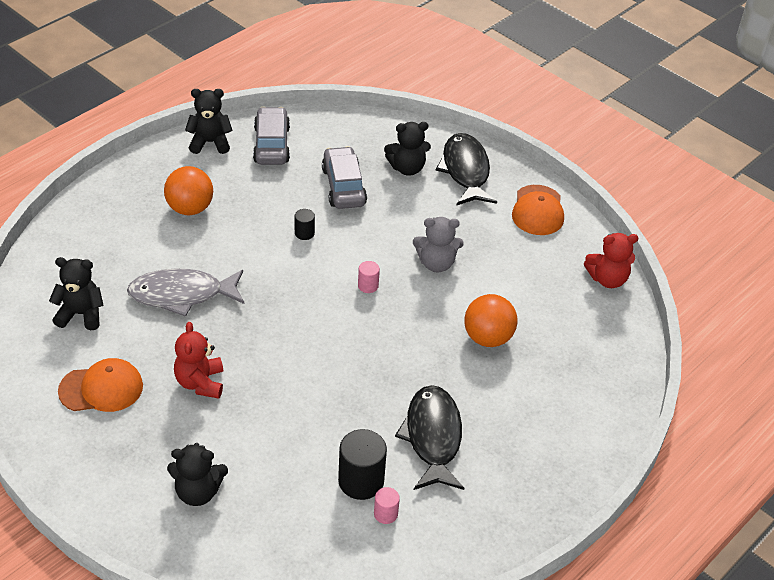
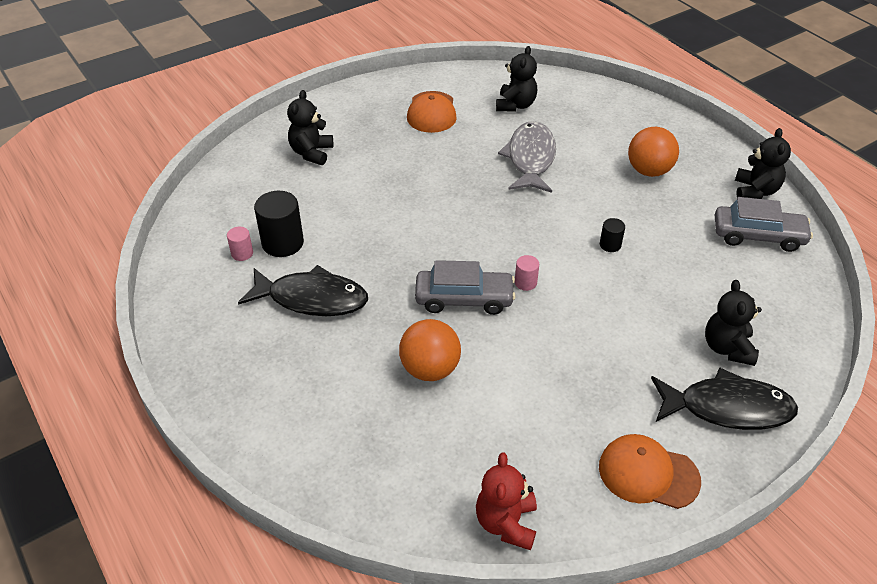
camera: 105 degrees right, 0 degrees up
red teddy bear [174,322,223,399] -> none
grey car [322,146,367,209] -> grey car moved to [415,260,516,315]
grey teddy bear [413,217,464,273] -> none

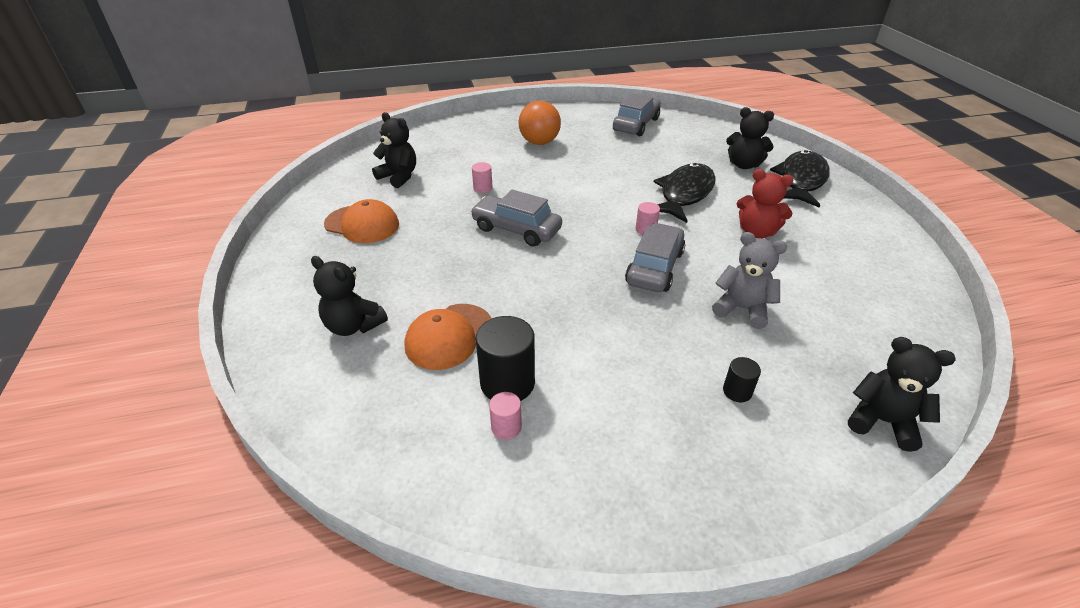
camera: 70 degrees left, 5 degrees down
black fish [238,265,368,316] -> black fish moved to [654,163,716,223]
orange ball [399,319,461,381] -> grey teddy bear [712,232,787,329]
red teddy bear [476,452,537,550] -> red teddy bear moved to [737,169,794,238]
grey fish [498,121,556,193] -> pink cylinder [472,162,493,193]
orange cap [599,434,701,509] -> orange cap moved to [404,304,492,370]
black cylinder [600,218,625,252] -> black cylinder moved to [723,357,761,402]
black teddy bear [735,128,791,199] -> black teddy bear moved to [848,337,955,452]
none -> grey car [470,190,562,247]

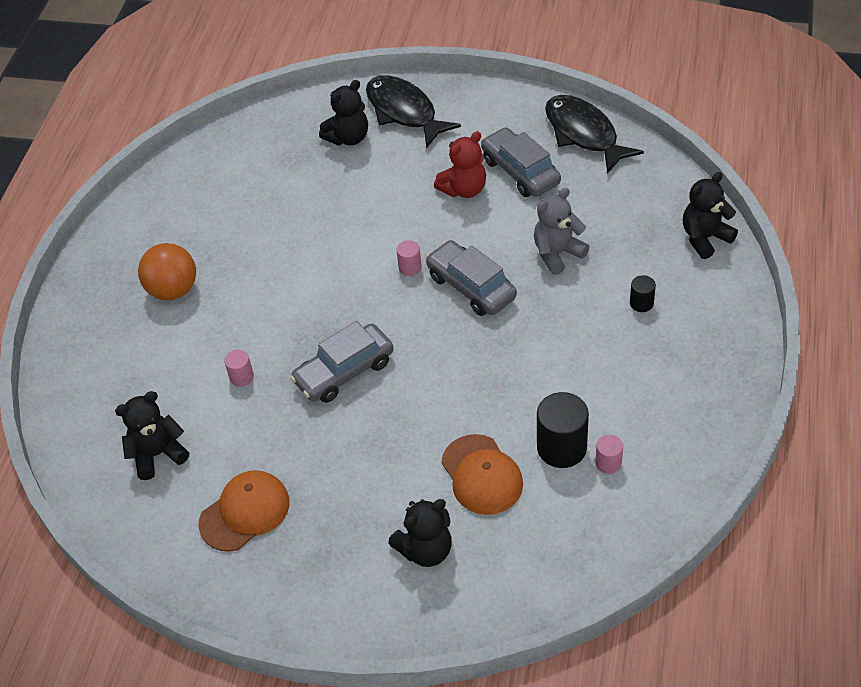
camera: 60 degrees left, 10 degrees up
grey car [613,93,661,136] -> grey car moved to [481,127,561,197]
black fish [654,163,716,223] -> black fish moved to [545,95,644,174]

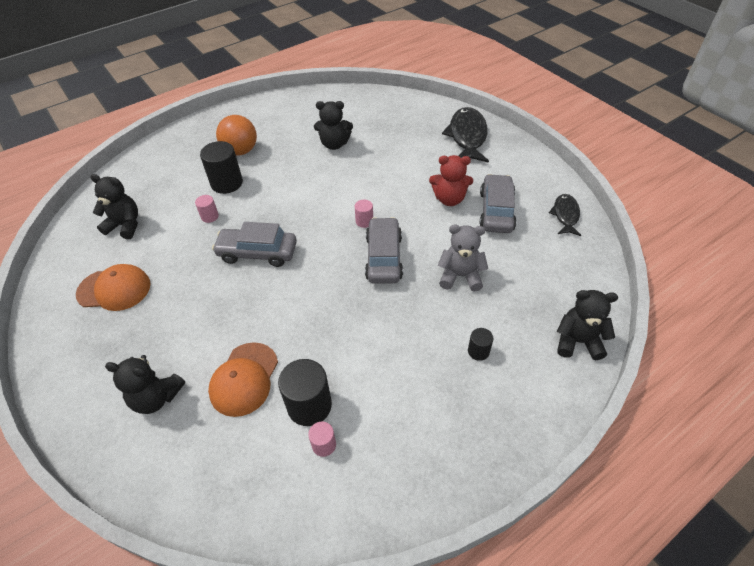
camera: 40 degrees right, 0 degrees up
black teddy bear [319,80,368,146] -> black teddy bear moved to [314,101,353,150]
black fish [545,95,644,174] -> black fish [549,194,581,236], size x0.58
none -> black cylinder [200,141,243,194]

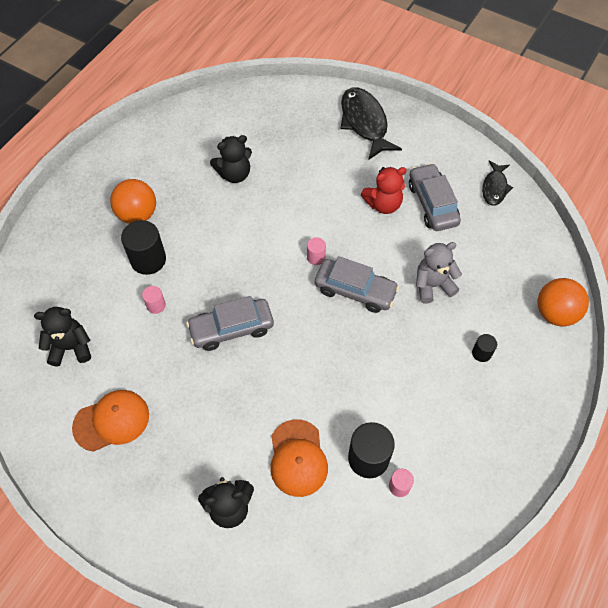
camera: 25 degrees left, 10 degrees up
grey car [365,217,403,284] -> grey car turned 135 degrees clockwise [315,256,399,313]
black fish [549,194,581,236] -> black fish turned 150 degrees counterclockwise [482,160,513,206]
black teddy bear [557,290,618,360] -> orange ball [537,278,589,326]

